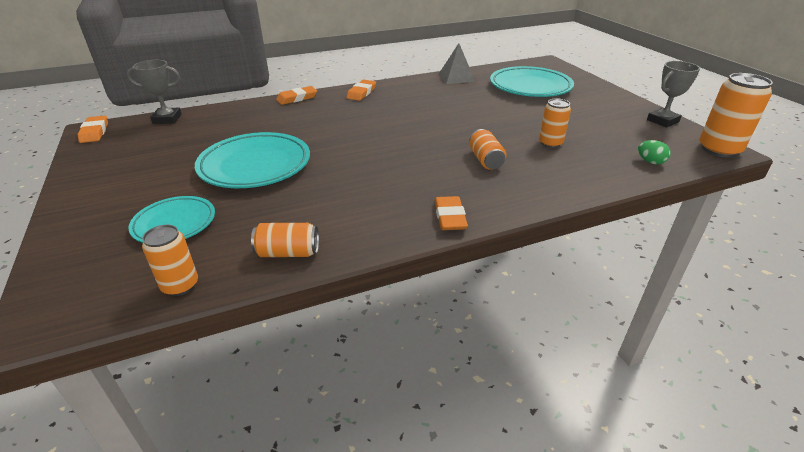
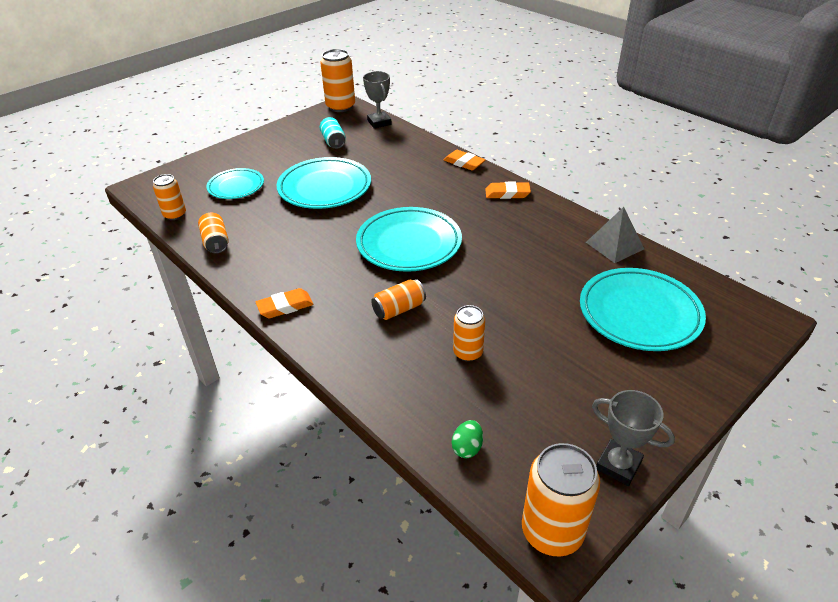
camera: 70 degrees right, 5 degrees up
orange eraser [78,116,108,143] -> orange can [320,49,355,112]
none -> turquoise can [320,117,346,149]
none -> turquoise plate [356,207,462,272]

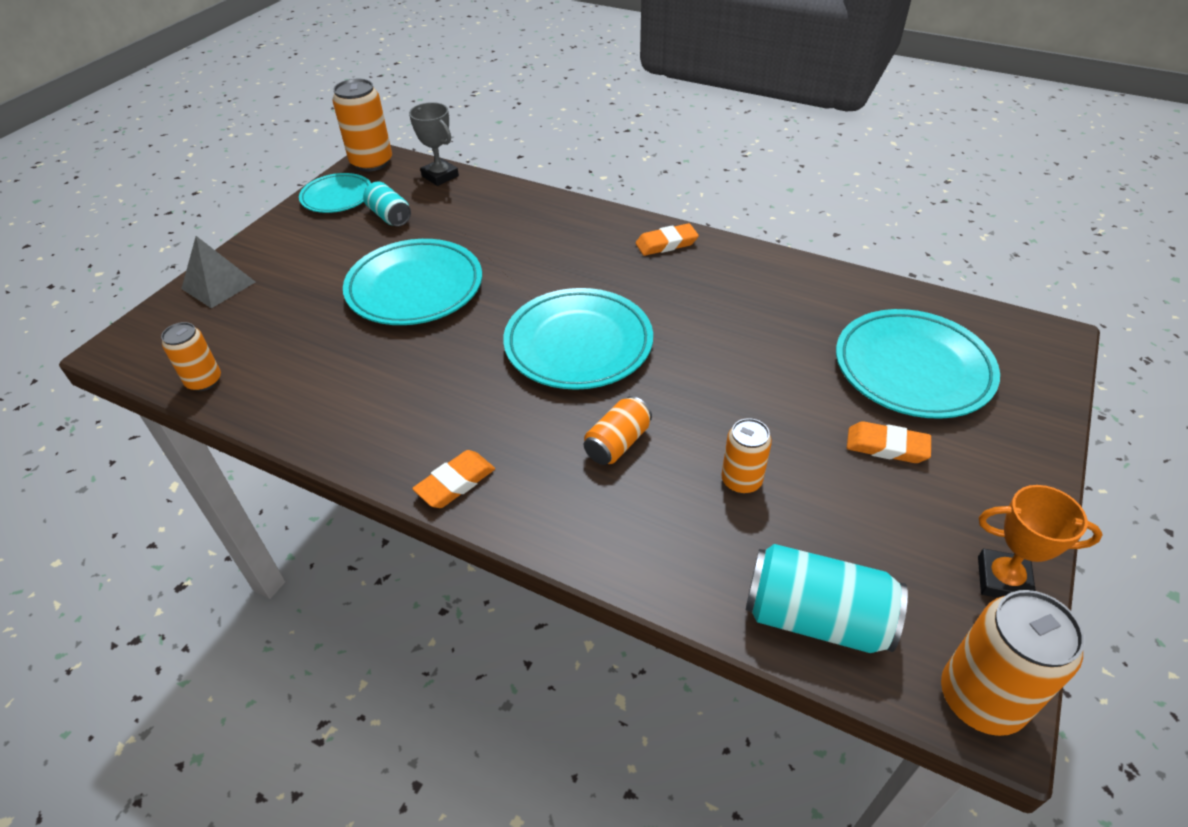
camera: 20 degrees left, 5 degrees up
orange can [198,213,229,254] -> none
turquoise plate [206,168,264,199] -> turquoise plate moved to [299,173,371,213]
orange eraser [444,150,486,171] -> orange eraser moved to [847,421,931,463]
green egg [452,420,483,458] -> turquoise can [746,544,908,653]
grey pyramid [586,207,644,263] -> grey pyramid moved to [181,236,255,309]
grey trophy [592,390,675,486] -> orange trophy [978,485,1103,598]

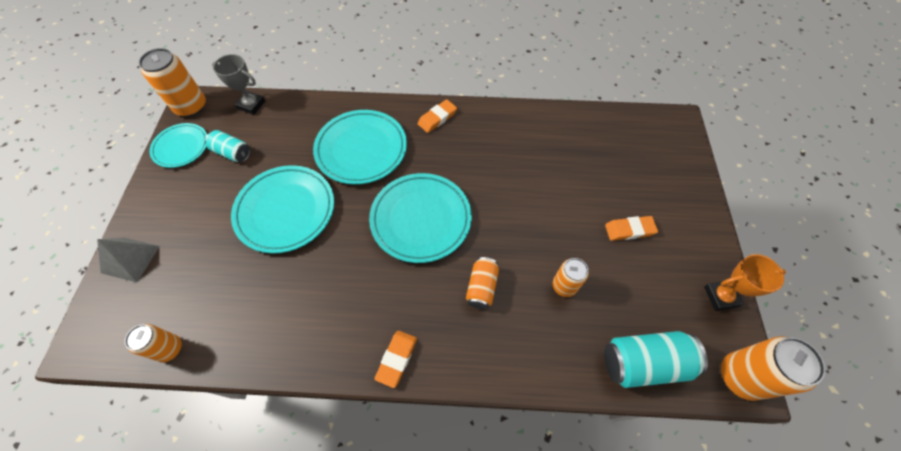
camera: 25 degrees left, 15 degrees up
turquoise plate [836,309,1000,419] -> turquoise plate moved to [313,110,407,185]

